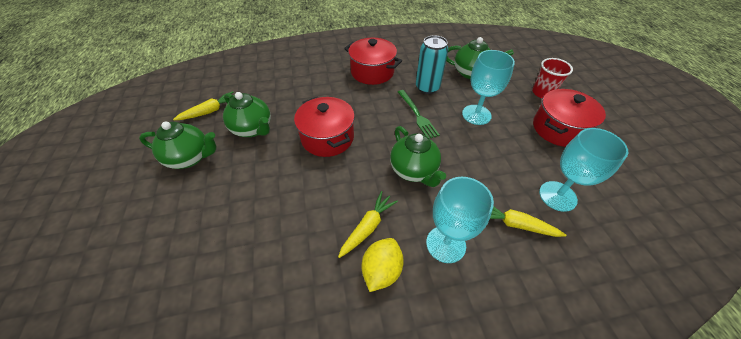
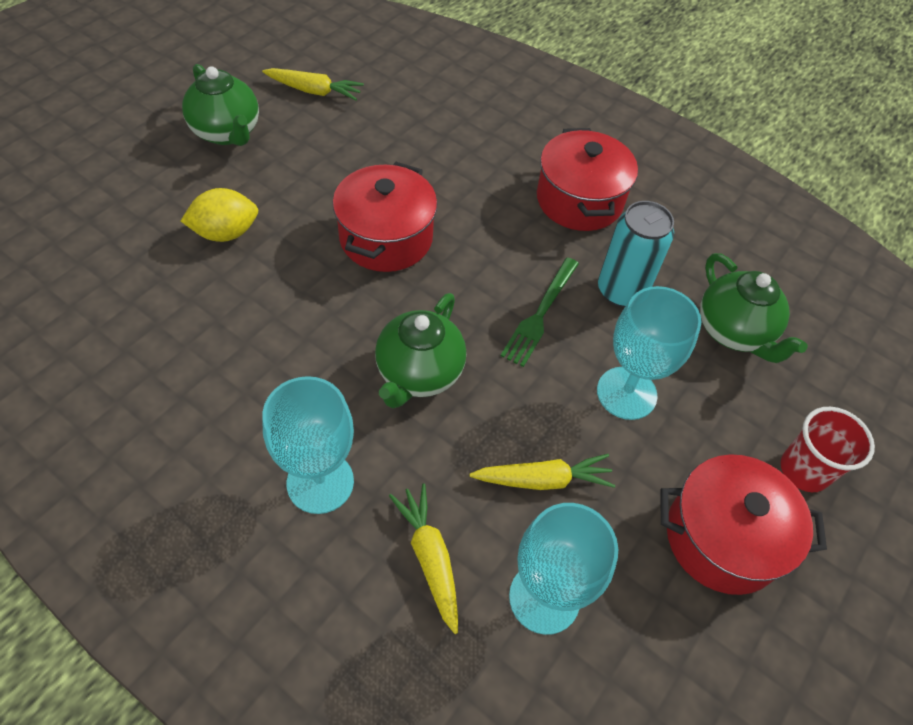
camera: 45 degrees right, 5 degrees up
green teapot [223,92,271,137] -> none
yellow carrot [338,191,398,258] -> yellow carrot moved to [470,454,615,490]
yellow lemon [362,238,404,292] -> yellow lemon moved to [181,188,258,242]

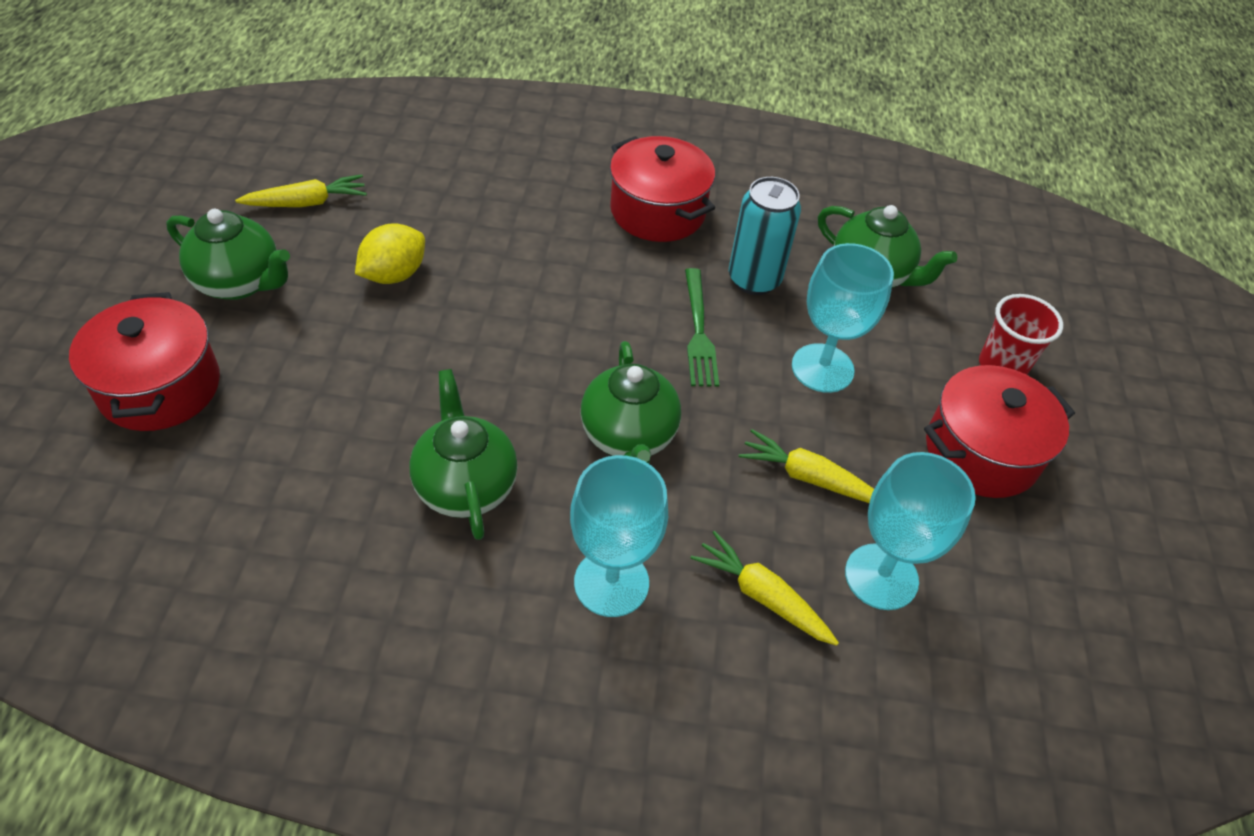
camera: 30 degrees left, 5 degrees down
yellow lemon [181,188,258,242] -> yellow lemon moved to [355,223,425,284]
red pot [332,162,437,272] -> red pot moved to [69,292,220,431]
yellow carrot [470,454,615,490] -> yellow carrot turned 120 degrees counterclockwise [739,429,874,503]
none -> green teapot [409,369,518,540]

